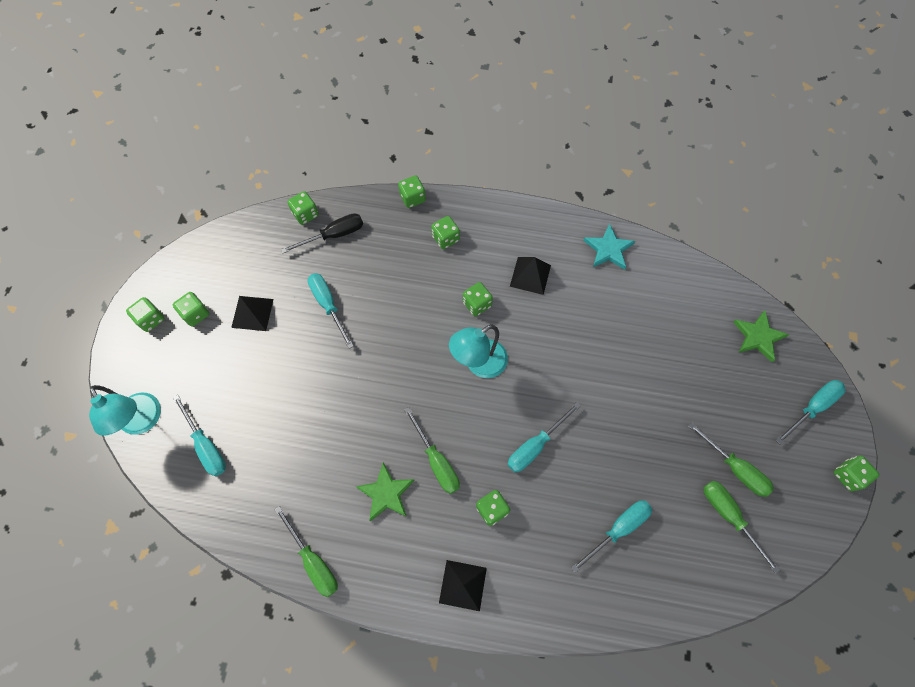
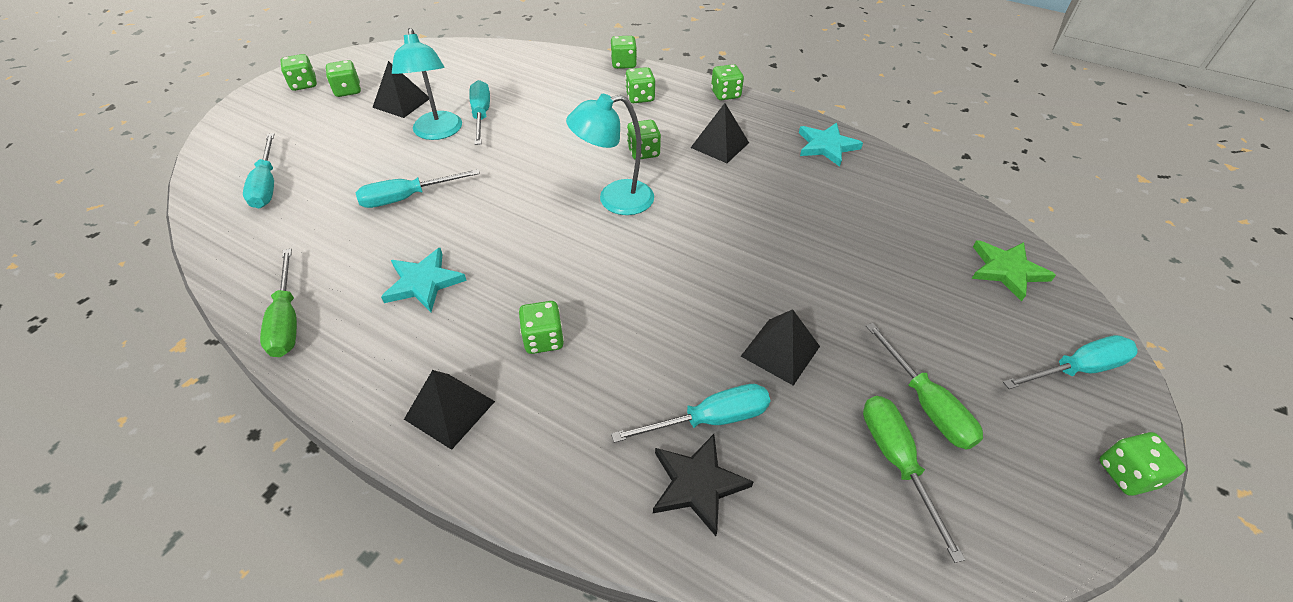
camera: 20 degrees right, 20 degrees down
turquoise lamp [89,385,161,436] -> turquoise lamp moved to [392,28,462,140]
black screwdriver [281,213,363,253] -> none
green dice [288,191,319,225] -> green dice moved to [711,64,744,100]
green star [356,462,415,521] -> turquoise star [381,248,467,312]
green screwdriver [404,407,460,494] -> none
turquoise screwdriver [508,402,581,472] -> turquoise screwdriver moved to [356,169,480,208]
none -> black star [653,434,754,536]
none -> black pyramid [741,309,820,386]

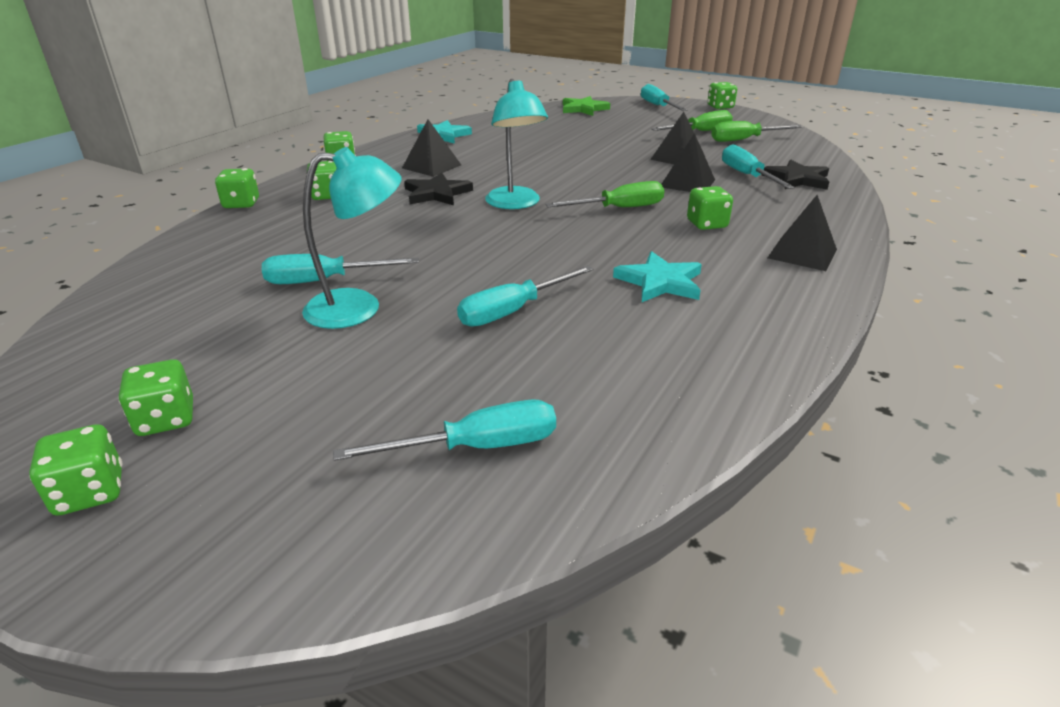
camera: 90 degrees left, 15 degrees down
green screwdriver [260,249,297,357] -> green screwdriver moved to [545,181,665,207]
turquoise screwdriver [356,169,480,208] -> turquoise screwdriver turned 75 degrees clockwise [457,265,594,327]
black pyramid [372,61,429,118] -> black pyramid moved to [662,133,715,192]
green dice [627,120,661,160] -> black star [404,173,473,205]

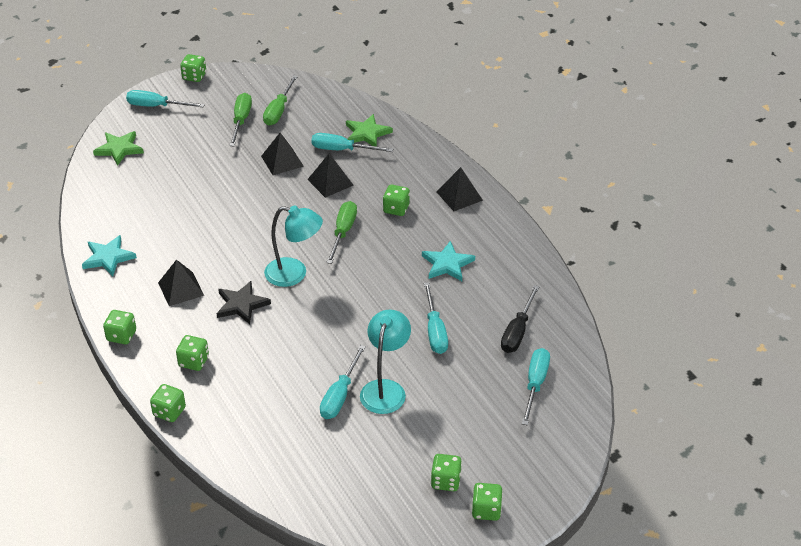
camera: 60 degrees left, 10 degrees up
black star [762,160,829,190] -> green star [346,114,393,147]
none -> black screwdriver [501,285,539,353]

